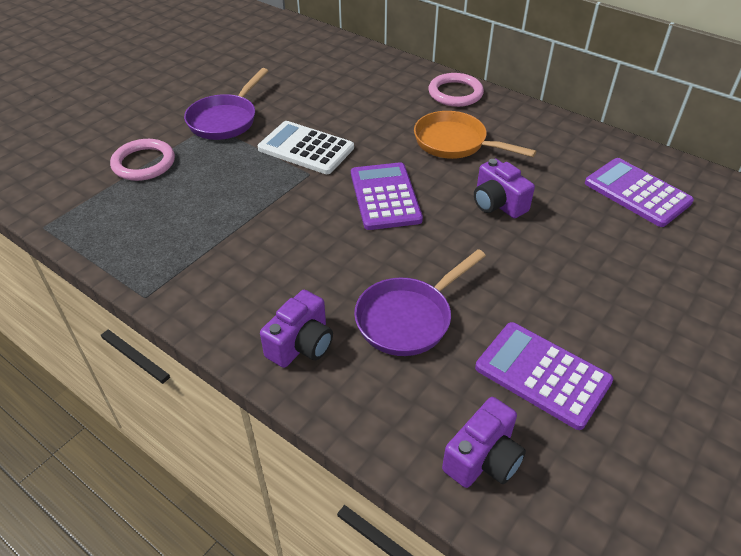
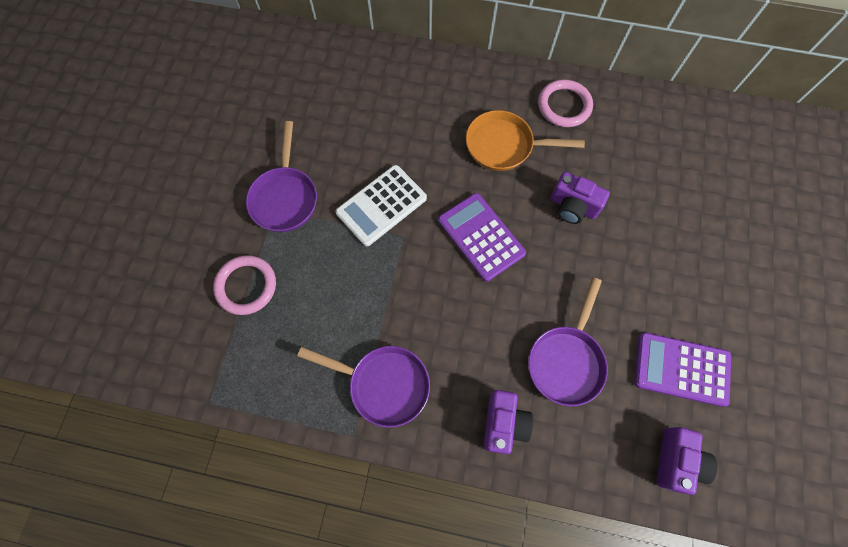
camera: 25 degrees left, 25 degrees up
white calculator [258,121,354,174] -> white calculator turned 45 degrees counterclockwise [336,165,427,246]
pink ring [428,73,484,107] -> pink ring moved to [538,80,593,127]
purple calculator [585,158,694,227] -> none
none -> purple pan [297,346,430,428]

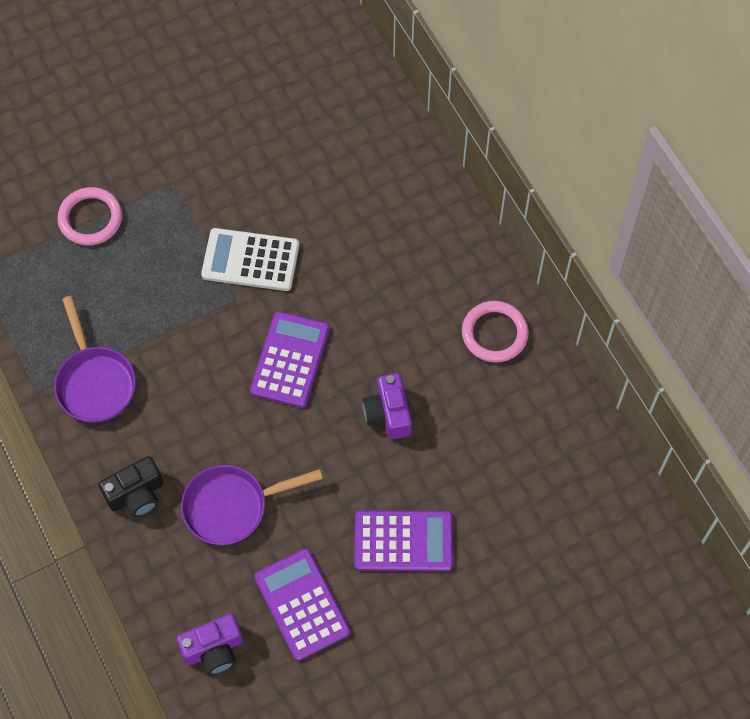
camera: 50 degrees right, 5 degrees down
purple pan [246,121,317,232] -> none
orange pan [466,110,585,171] -> none
purple camera [483,390,533,454] -> black camera [99,456,164,517]
none -> purple calculator [354,510,453,571]

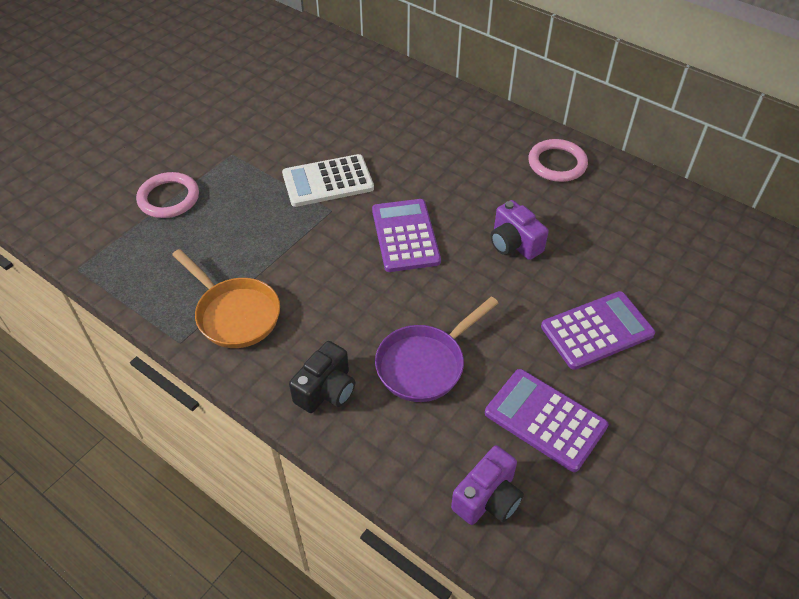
camera: 25 degrees left, 15 degrees down
purple pan [54,296,136,423] -> orange pan [172,249,280,348]

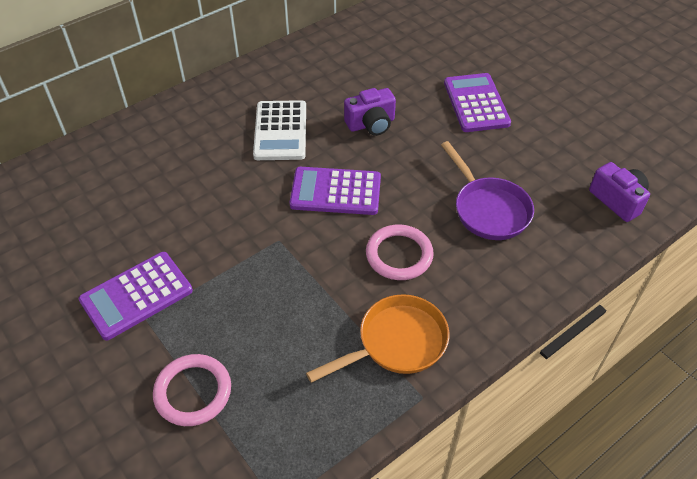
camera: 75 degrees left, 0 degrees up
white calculator [282,154,374,207] -> white calculator moved to [253,100,306,160]
black camera [289,341,355,413] -> none
purple calculator [485,369,609,472] -> purple calculator moved to [79,252,193,340]
pink ring [528,139,588,182] -> pink ring moved to [366,224,434,280]

